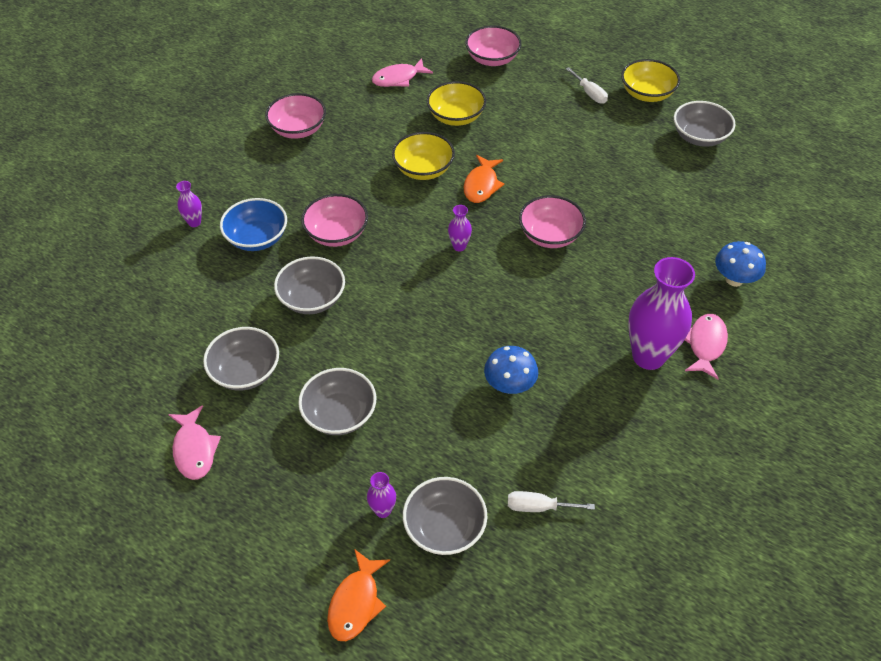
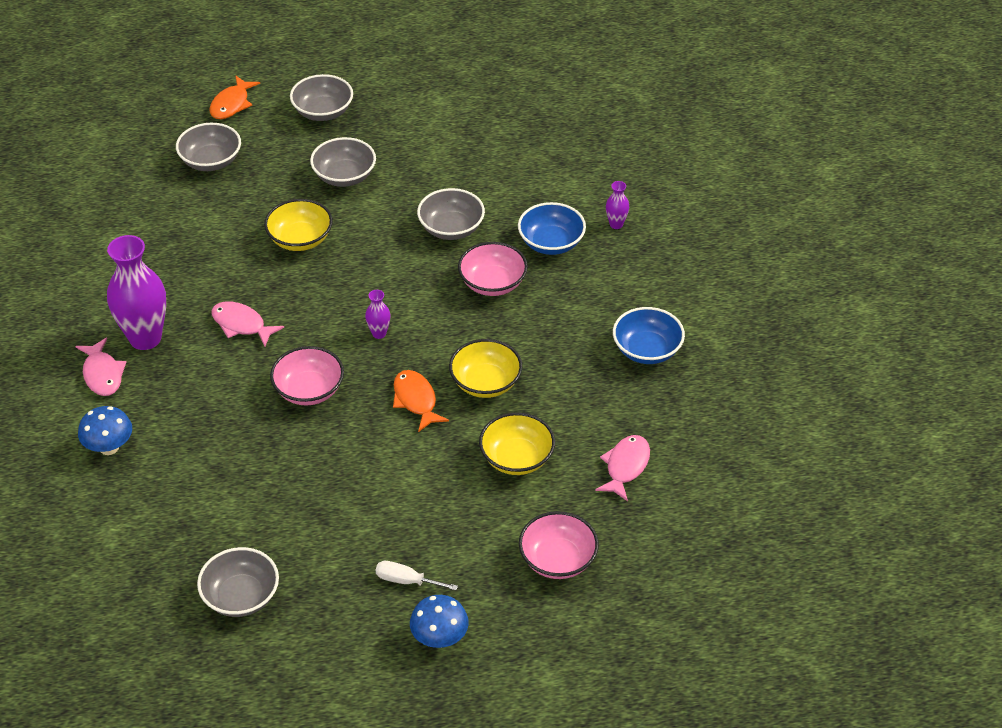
camera: 140 degrees right, 5 degrees down
pink fish [168,405,221,480] -> pink fish moved to [211,302,284,346]
grey bowl [203,327,279,391] -> grey bowl moved to [290,74,353,121]
pink bowl [265,93,326,139] -> blue bowl [613,307,685,364]
orange fish [327,549,390,641] -> orange fish turned 135 degrees counterclockwise [209,75,260,119]
purple vase [367,472,396,518] -> none
blue mushroom [484,346,538,394] -> blue mushroom moved to [410,595,469,648]
white screwdriver [508,491,595,512] -> none
yellow bowl [621,59,680,102] -> yellow bowl moved to [264,199,333,251]

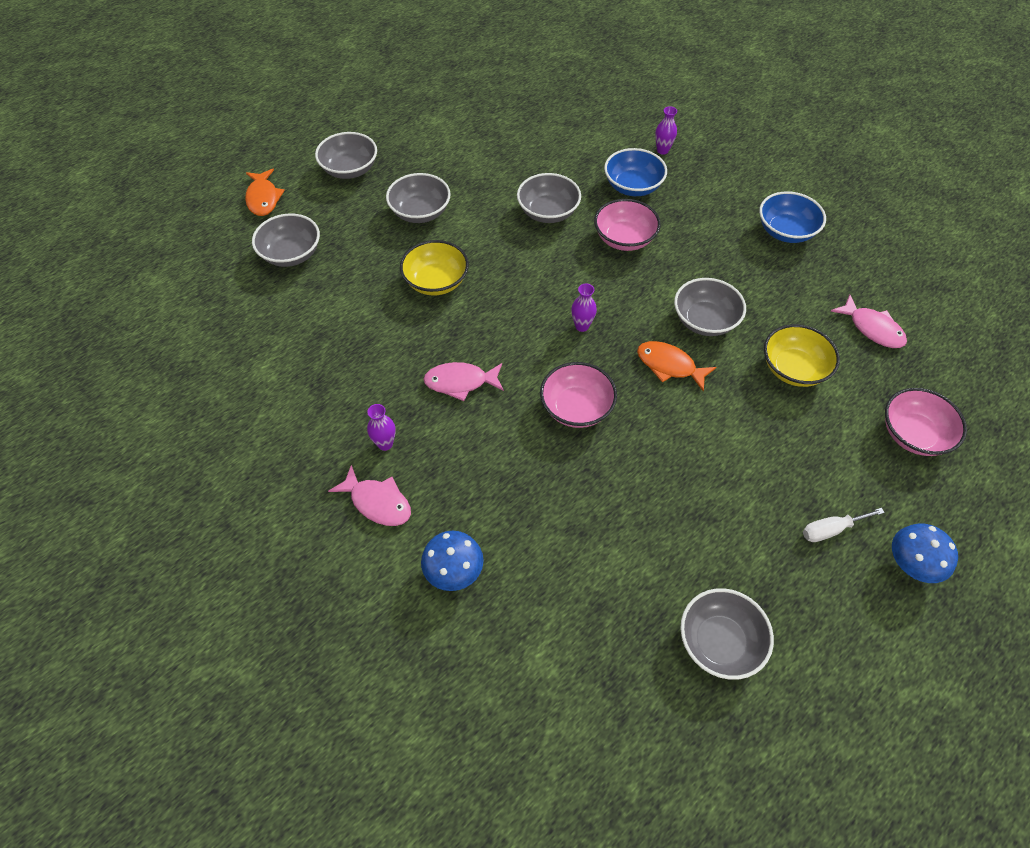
camera: 35 degrees left, 10 degrees up
purple vase [107,235,166,350] -> purple vase [367,404,396,451], size x0.44
yellow bowl [449,339,522,398] -> grey bowl [674,278,746,336]
pink fish [595,435,650,501] -> pink fish turned 150 degrees clockwise [831,295,907,348]

